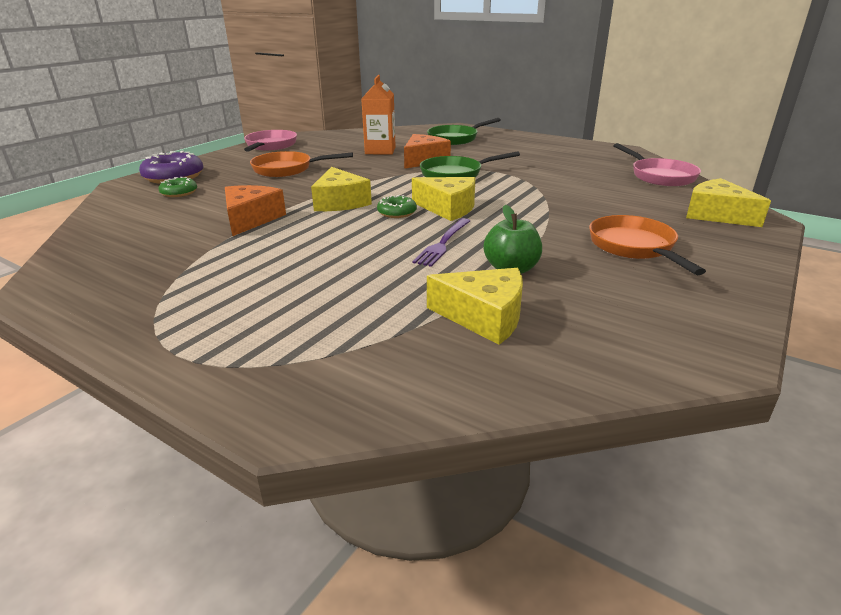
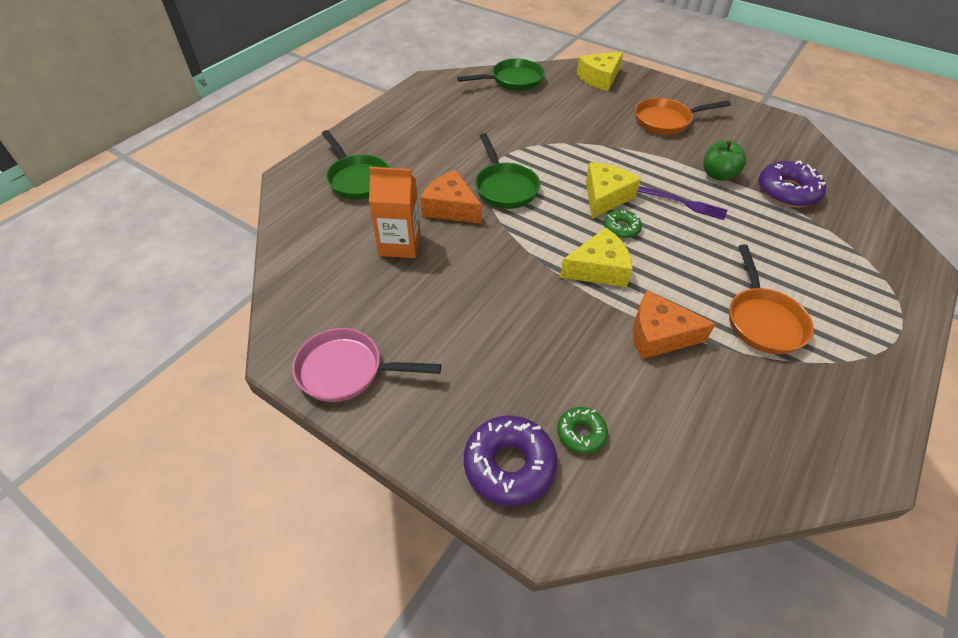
camera: 90 degrees left, 20 degrees up
orange pan [250,151,353,177] -> orange pan moved to [729,244,814,354]
yellow cheese [427,268,523,345] -> purple donut [759,160,826,208]
pink pan [613,143,701,186] -> green pan [457,58,545,91]

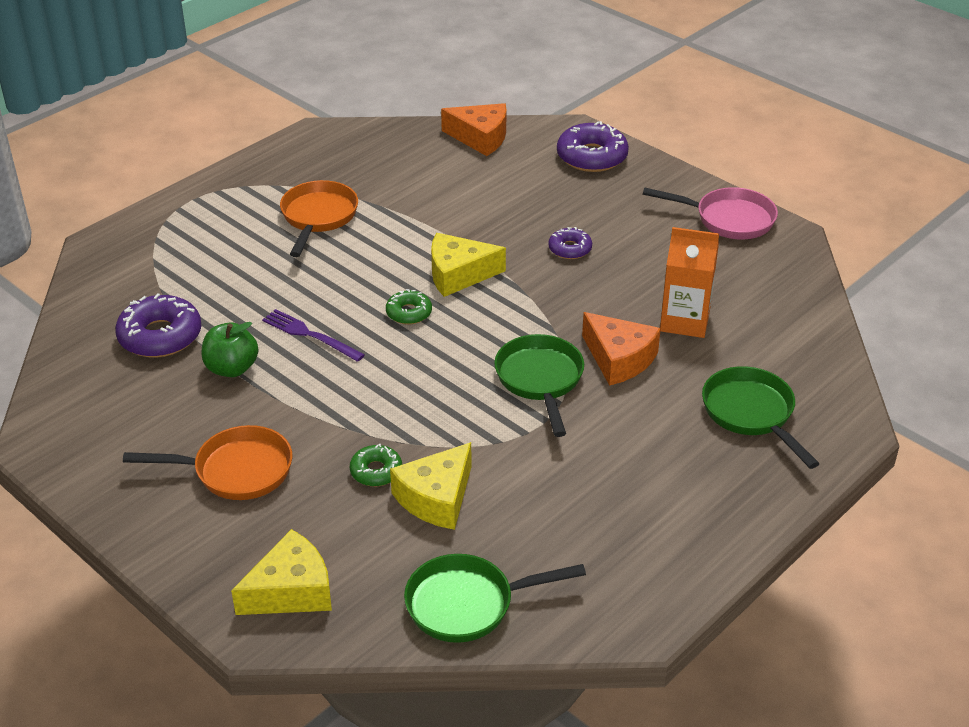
camera: 170 degrees left, 10 degrees down
green donut [557,407,608,454] -> green donut moved to [350,444,402,486]
yellow cheese [586,162,641,219] -> yellow cheese moved to [390,442,471,530]
orange cheese [633,290,715,359] -> orange cheese moved to [441,103,507,156]
none -> purple donut [548,227,592,259]

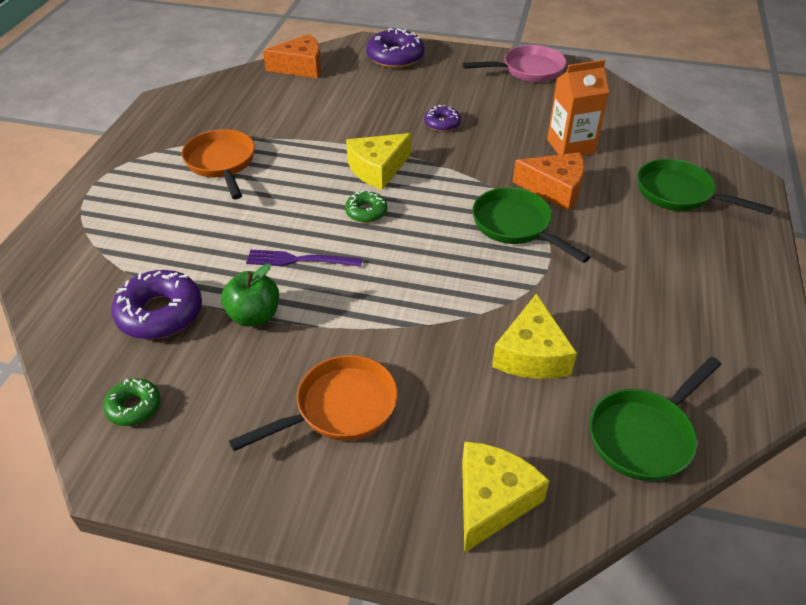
camera: 30 degrees left, 5 degrees up
green donut [350,444,402,486] -> green donut moved to [103,379,161,426]

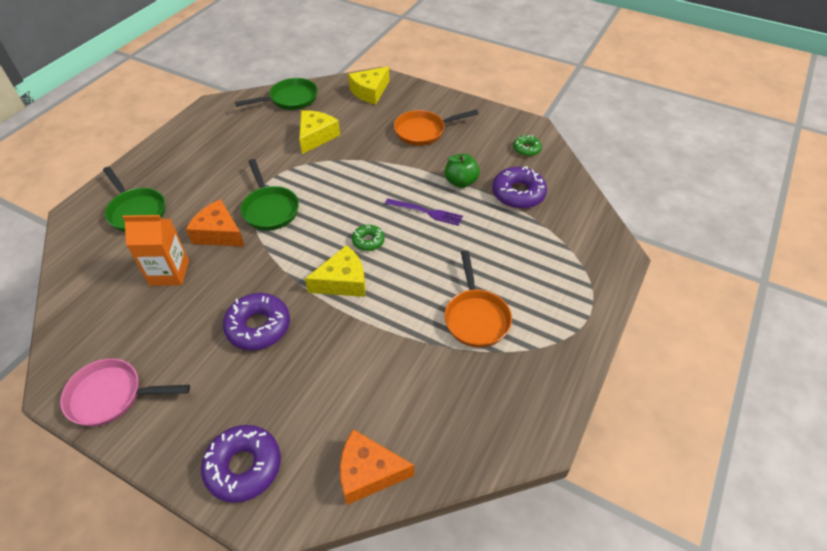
camera: 165 degrees left, 5 degrees up
purple donut [424,105,461,132] -> purple donut [223,293,290,350], size x1.78

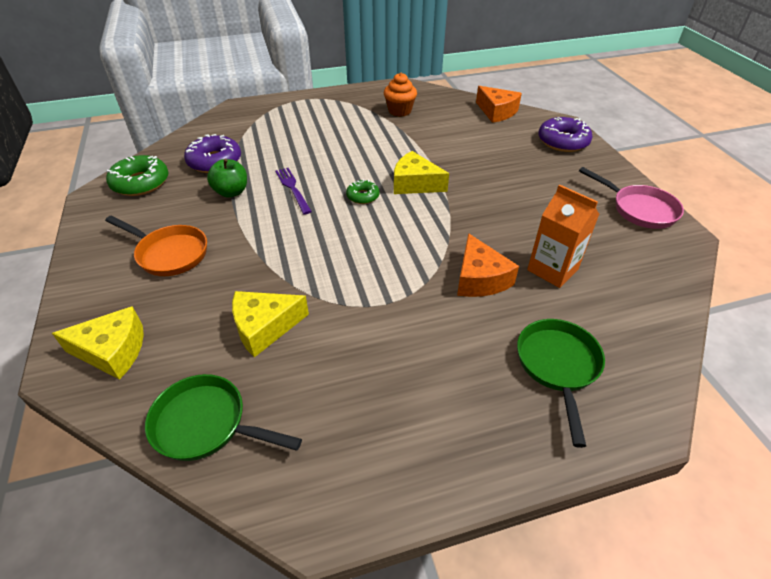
camera: 135 degrees left, 5 degrees down
purple donut [223,293,290,350] -> none
green pan [240,159,299,231] -> none
orange pan [444,251,512,348] -> none
green donut [513,135,542,156] -> green donut [106,155,168,196], size x1.78
none -> orange cupcake [384,73,417,117]

